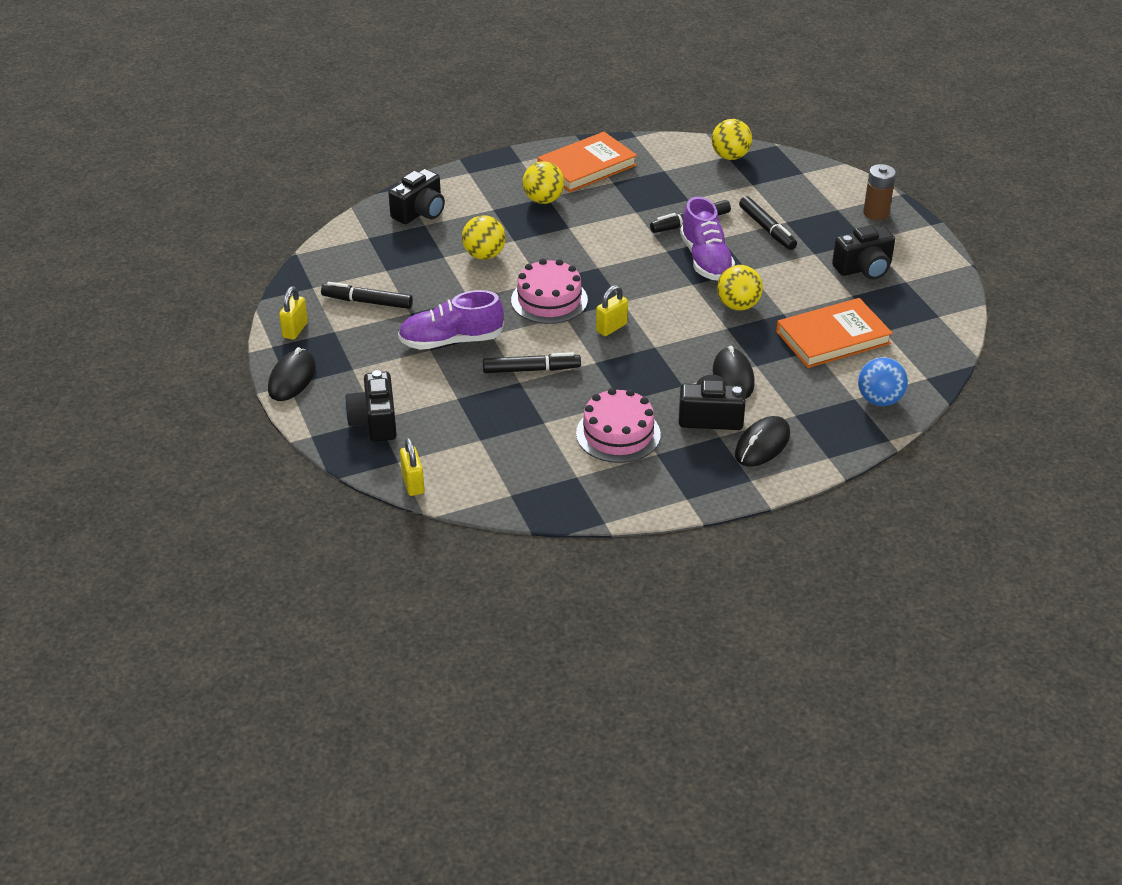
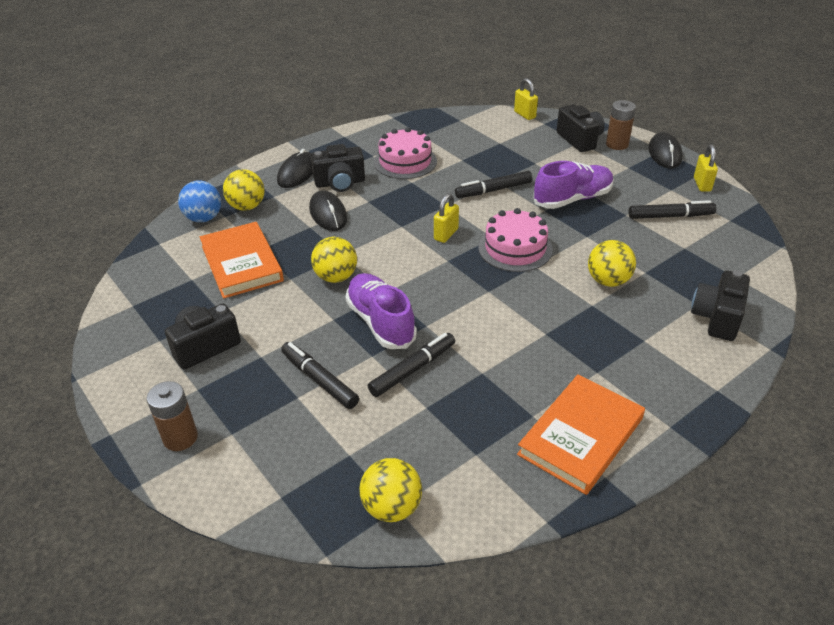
camera: 165 degrees right, 0 degrees up
yellow ball [522,161,564,204] -> yellow ball moved to [223,169,265,211]
orange book [776,298,893,368] -> orange book turned 75 degrees counterclockwise [200,222,284,299]
none -> brown battery [606,100,636,150]

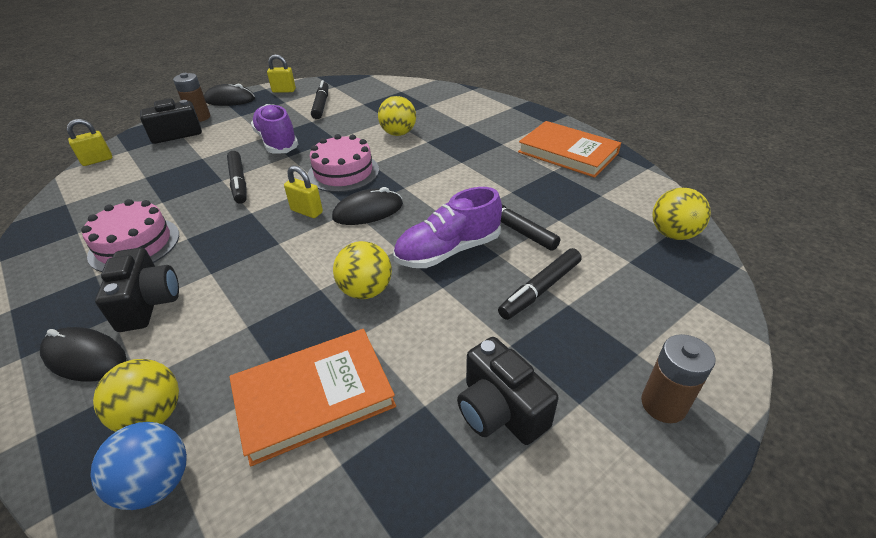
camera: 90 degrees left, 0 degrees up
black mouse [309,190,347,231] -> black mouse moved to [332,187,403,225]
black camera [691,270,750,341] -> none

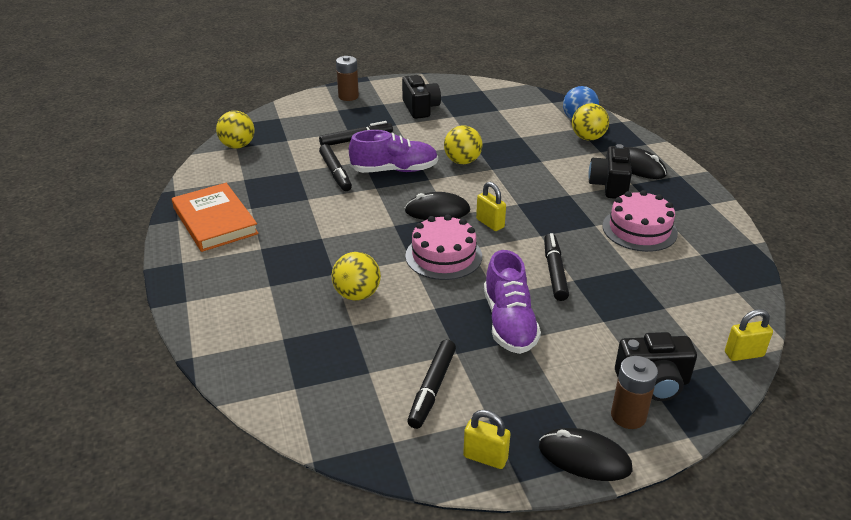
camera: 160 degrees left, 5 degrees down
orange book [229,329,396,466] -> none

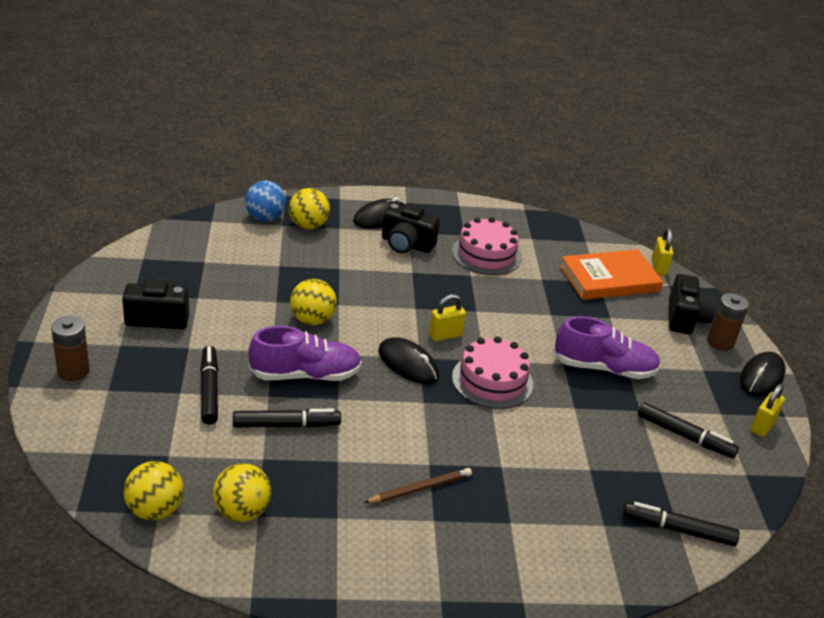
camera: 80 degrees left, 0 degrees up
orange book [172,183,259,252] -> orange book moved to [560,249,663,300]
yellow ball [332,252,381,301] -> yellow ball moved to [213,463,271,522]
purple shoe [349,130,438,173] -> purple shoe turned 75 degrees clockwise [248,326,362,381]
black mouse [405,192,470,220] -> black mouse turned 60 degrees counterclockwise [378,337,439,384]
black marker [544,233,569,301] -> black marker moved to [623,502,740,546]
none -> brown pencil [364,468,472,503]

